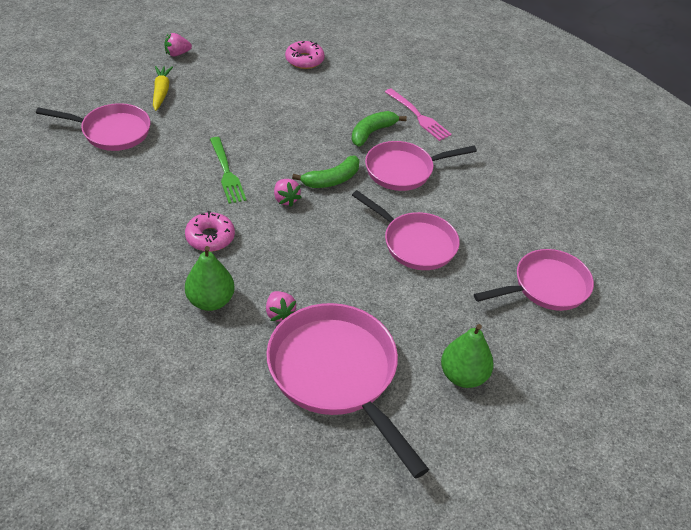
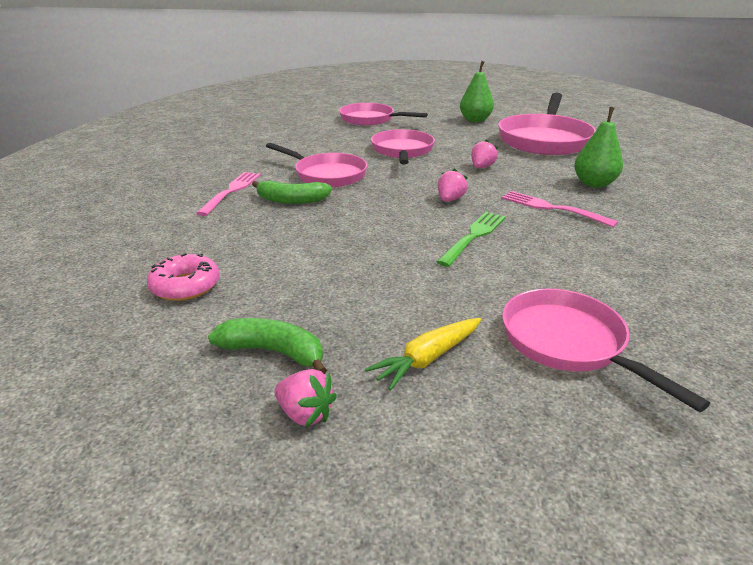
camera: 125 degrees left, 15 degrees down
pink donut [185,211,235,252] -> pink fork [501,191,618,227]
pink strawberry [266,291,296,322] -> pink strawberry moved to [471,139,498,168]
green banana [292,155,359,188] -> green banana moved to [208,318,327,374]

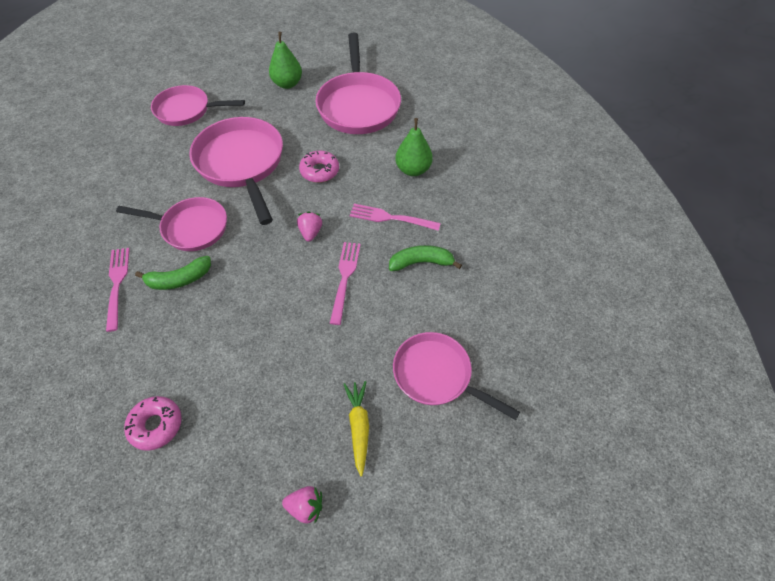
camera: 25 degrees left, 25 degrees up
green banana [208,318,327,374] -> green banana moved to [389,245,462,271]
yellow carrot [365,318,481,391] -> yellow carrot turned 150 degrees clockwise [344,381,369,476]
pink pan [371,129,435,164] -> pink pan [189,117,283,225], size x1.53
green fork [437,212,506,267] -> pink fork [330,242,361,325]
pink strawberry [471,139,498,168] -> pink donut [299,151,339,183]

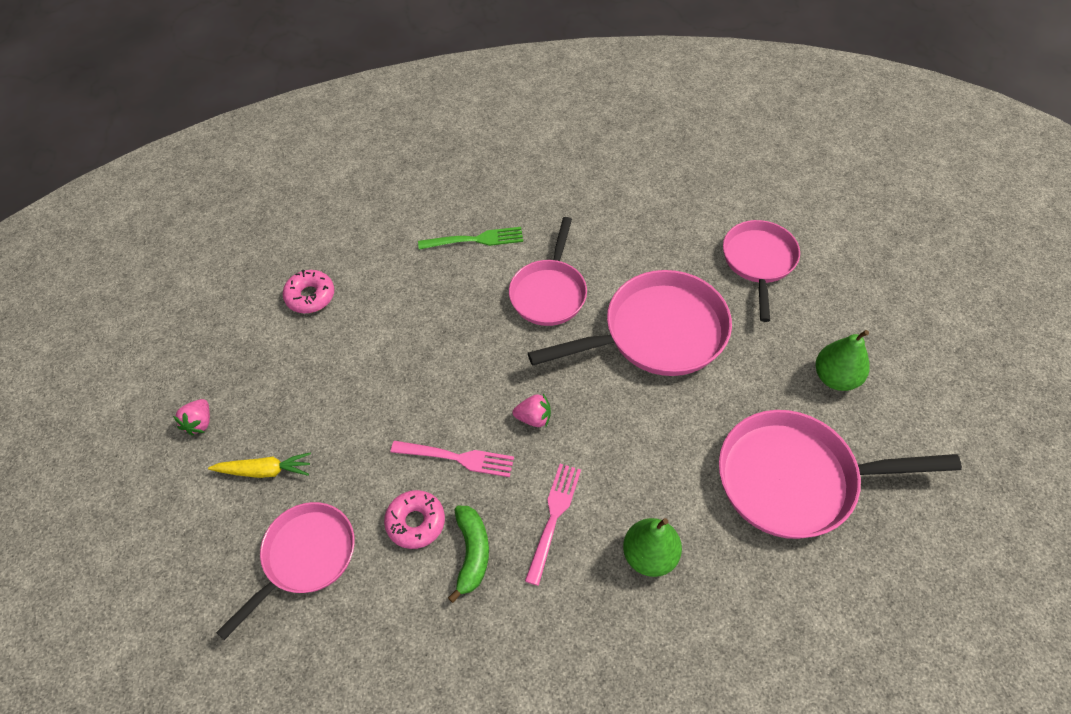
camera: 95 degrees right, 0 degrees up
pink fork [106,248,130,332] -> green fork [418,227,523,250]
green banana [135,256,211,290] -> none
pink donut [299,151,339,183] -> pink donut moved to [384,490,445,549]

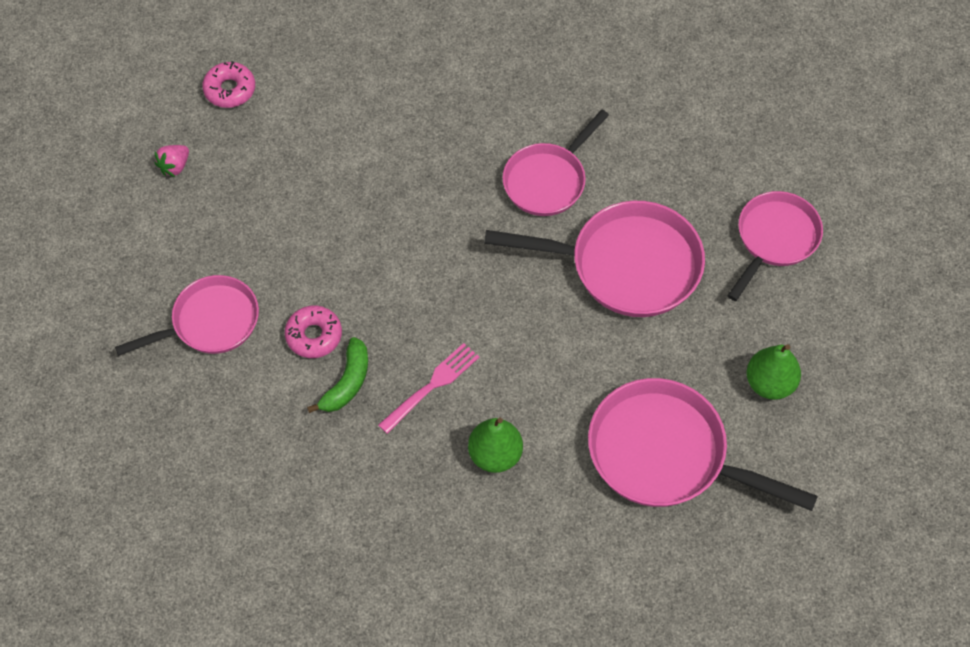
camera: 25 degrees right, 5 degrees up
yellow carrot [208,452,311,478] -> none
pink donut [283,270,334,313] -> pink donut moved to [202,61,255,108]
pink fork [391,441,514,477] -> none
green fork [418,227,523,250] -> none
pink strawberry [513,394,551,427] -> none

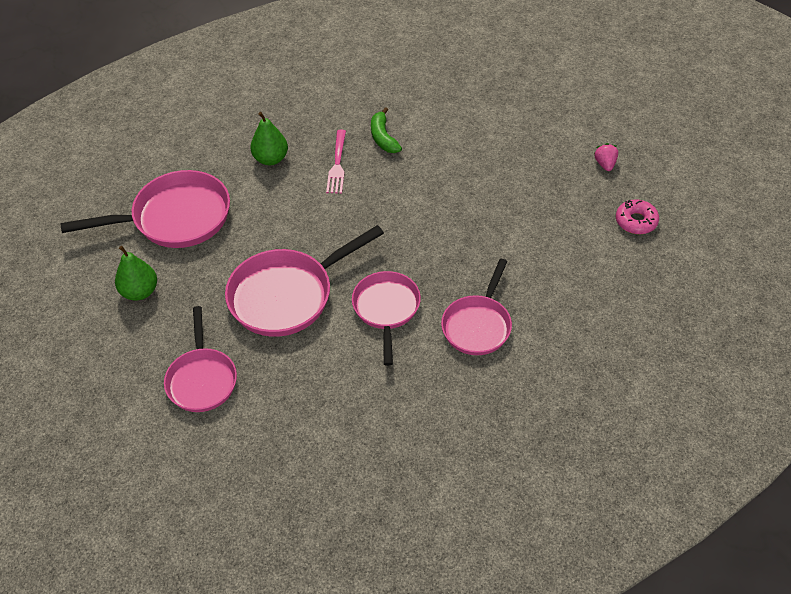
camera: 140 degrees right, 10 degrees down
pink pan [115,275,259,356] -> pink pan moved to [441,259,512,355]
pink donut [285,305,342,358] -> none

